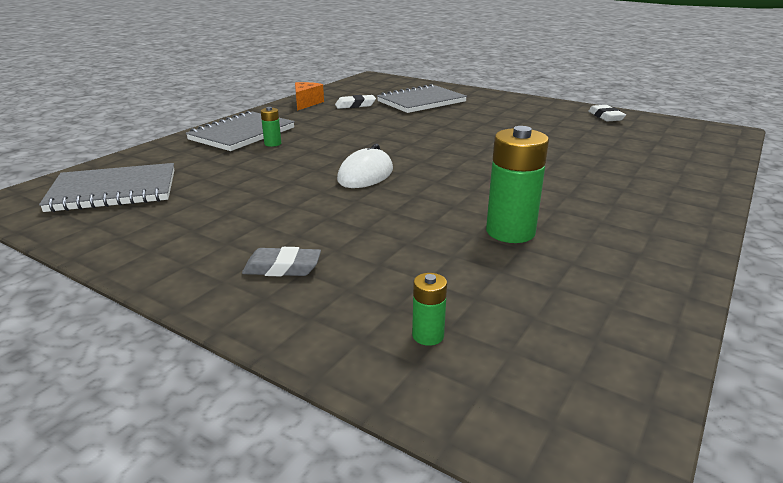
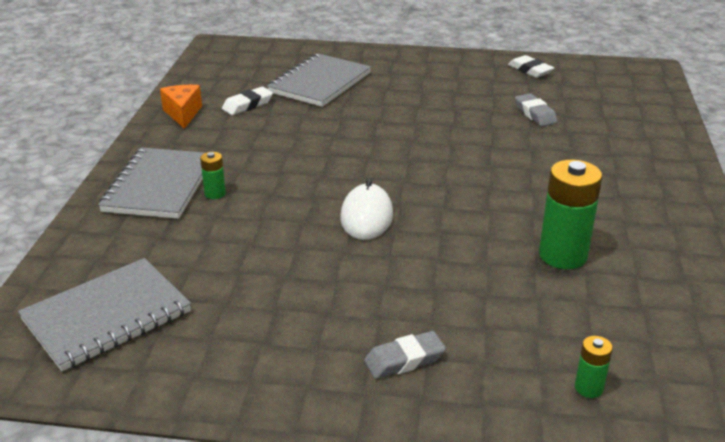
camera: 25 degrees left, 5 degrees up
none -> grey eraser [515,93,558,126]

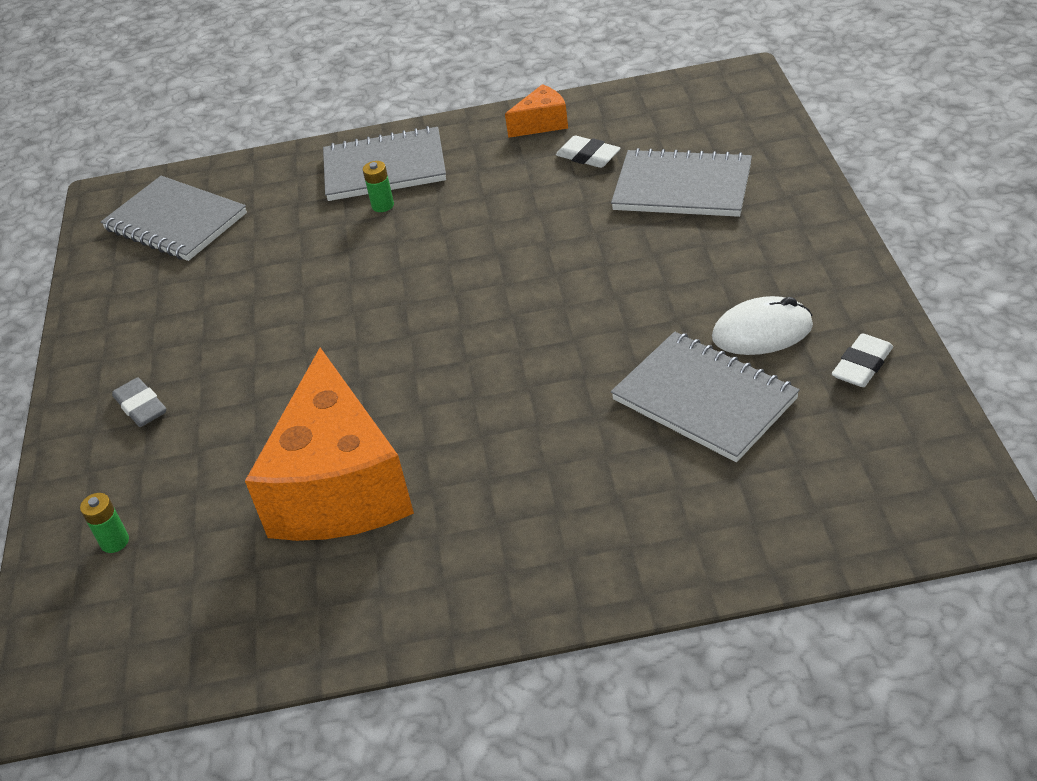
camera: 80 degrees right, 10 degrees up
white mouse [340,179,393,240] -> white mouse moved to [712,296,813,355]
grey eraser [515,93,558,126] -> grey notebook [611,332,800,462]
green battery [539,160,602,269] -> orange cheese [245,348,414,541]

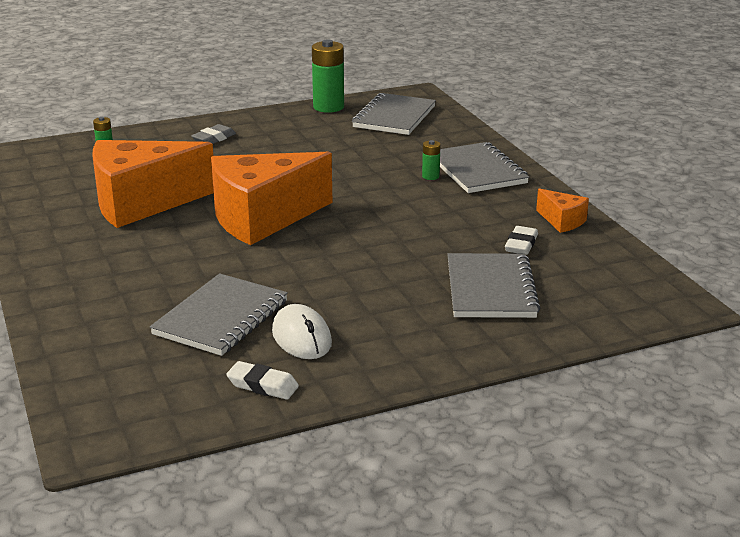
camera: 70 degrees right, 15 degrees down
none -> orange cheese [211,152,332,245]
none -> green battery [312,40,344,113]

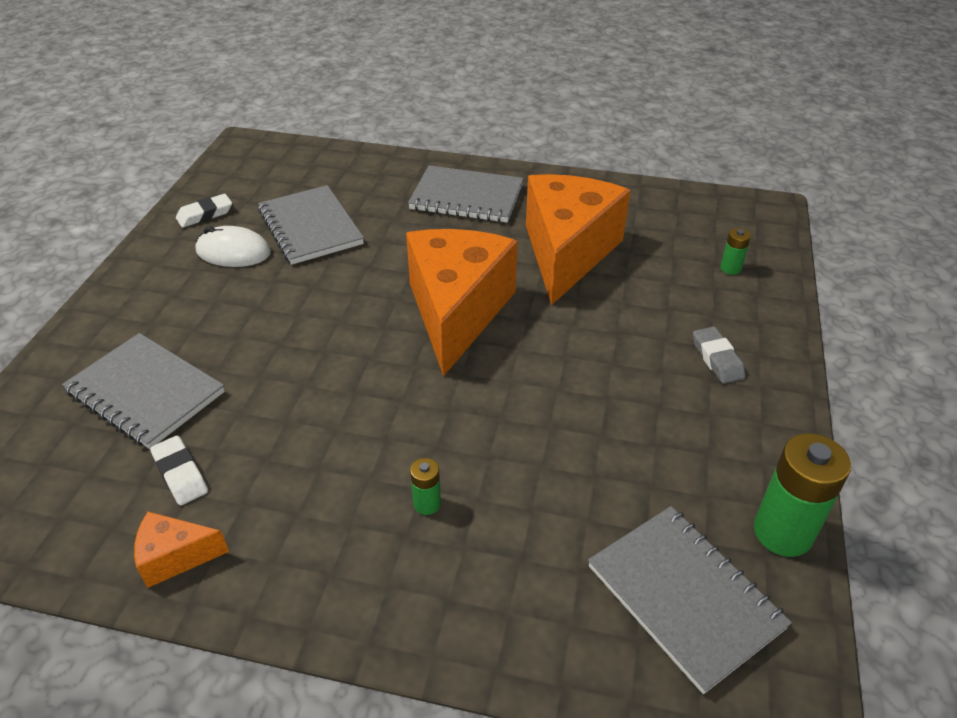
camera: 125 degrees right, 15 degrees up
grey notebook [440,142,529,193] -> grey notebook moved to [408,165,524,223]

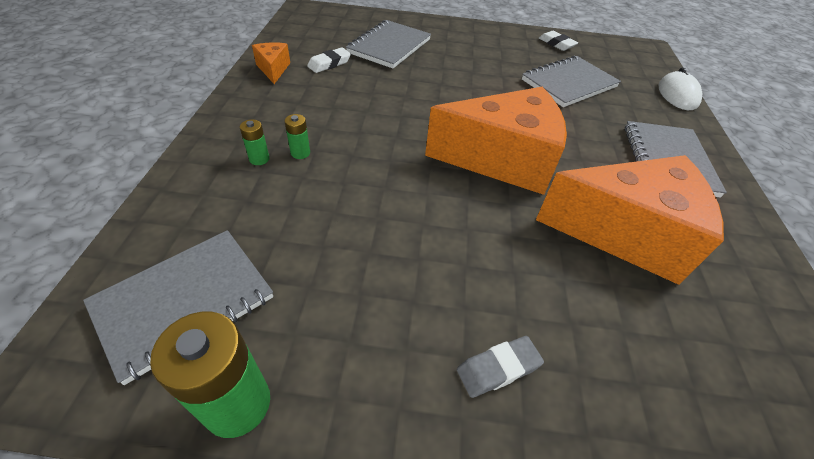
camera: 80 degrees right, 5 degrees up
white mouse [195,226,271,267] -> white mouse moved to [659,67,702,110]
green battery [720,228,751,275] -> green battery moved to [240,119,270,165]

